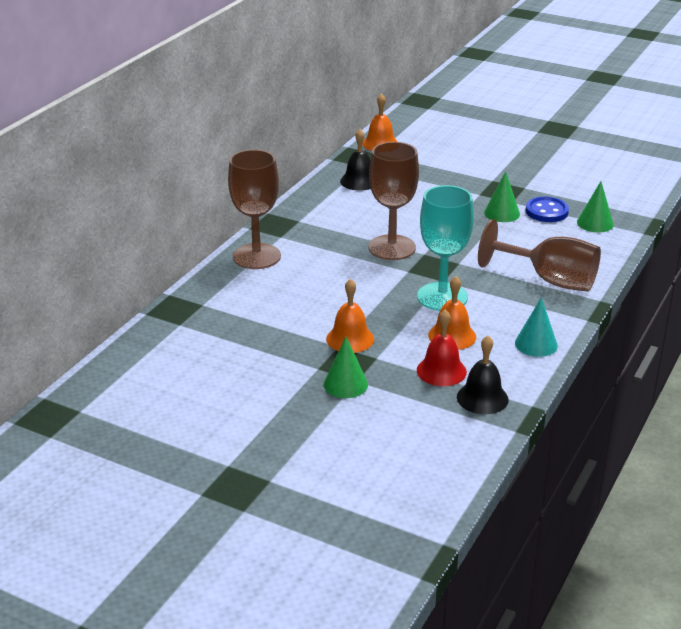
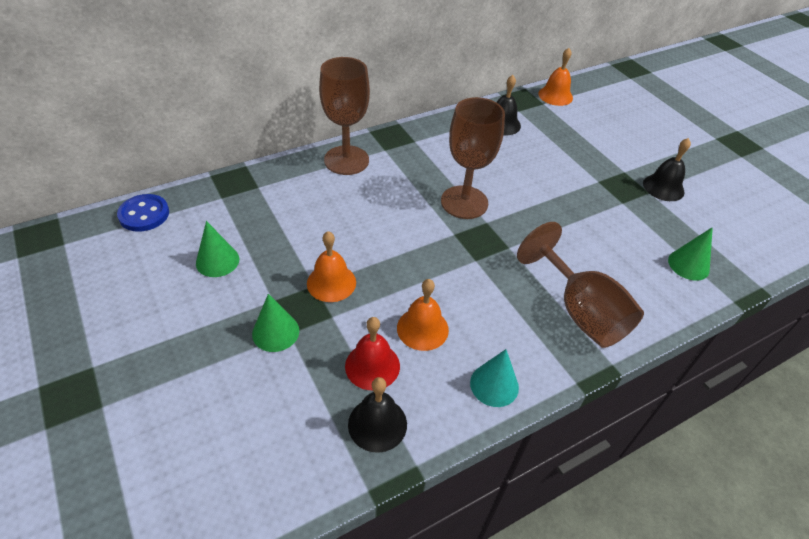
camera: 30 degrees right, 15 degrees up
turquoise goblet [417,185,474,311] -> none
green cone [484,171,520,222] -> green cone moved to [196,221,239,277]
blue button [525,197,569,222] -> blue button moved to [117,194,169,232]
none -> black bell [643,138,691,201]

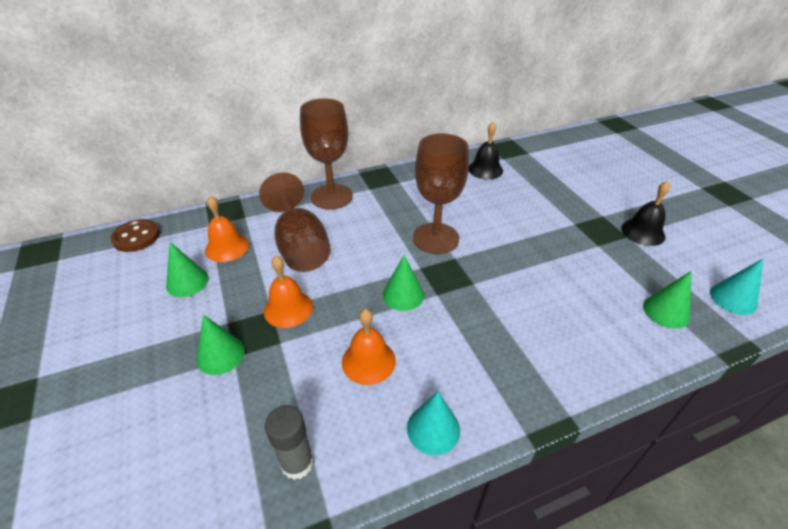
camera: 10 degrees right, 5 degrees down
blue button [117,194,169,232] -> brown button [110,219,160,252]
red bell [345,317,400,390] -> none
black bell [348,377,407,453] -> grey glue stick [265,405,314,480]
brown goblet [517,222,644,348] -> brown goblet moved to [259,173,331,272]
orange bell [538,48,573,106] -> orange bell moved to [205,196,249,262]
none -> green cone [383,255,424,311]
none -> turquoise cone [710,258,764,315]

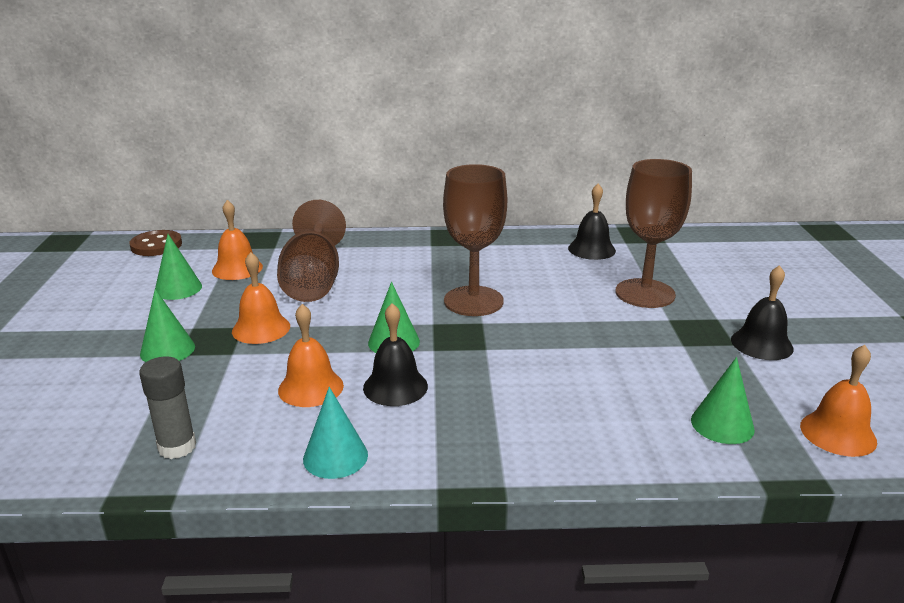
camera: 20 degrees right, 15 degrees down
brown goblet [300,98,353,210] -> brown goblet moved to [616,159,692,308]
turquoise cone [710,258,764,315] -> orange bell [800,345,877,457]
none -> black bell [363,303,428,406]

